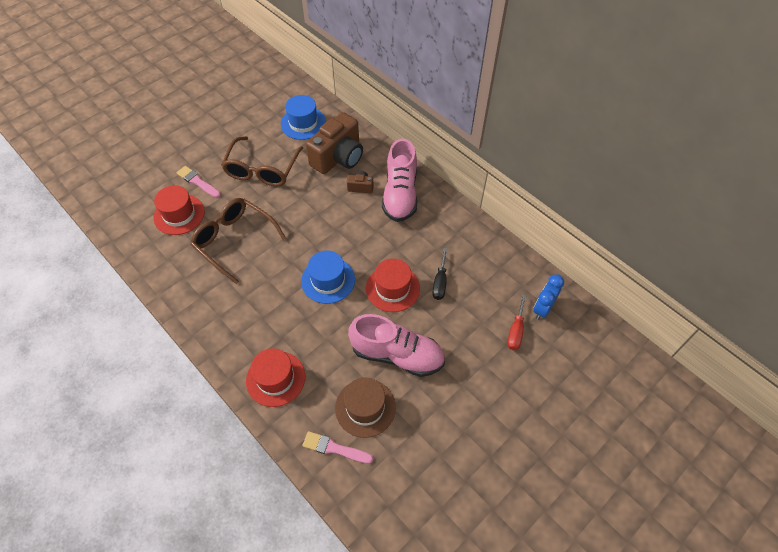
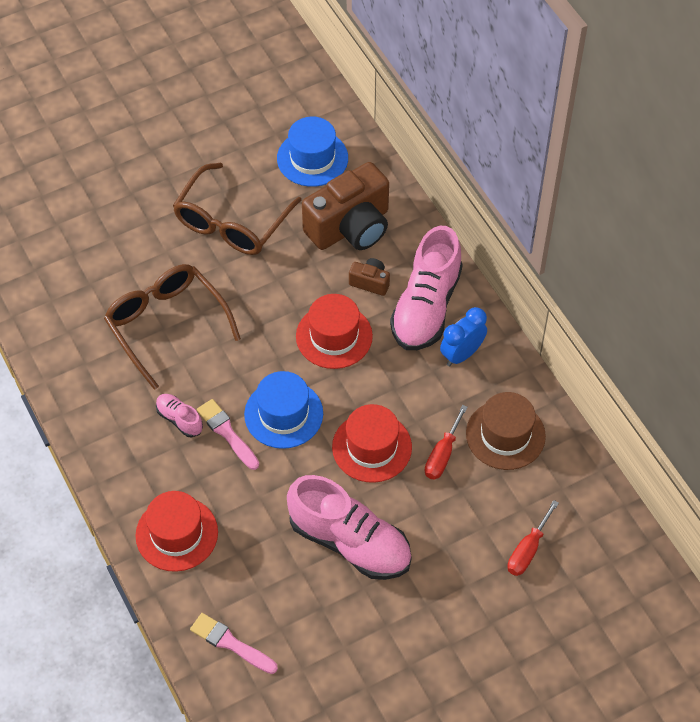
camera: 15 degrees right, 0 degrees up
red hat [154,185,205,235] -> red hat moved to [296,294,373,369]
pink brush [177,166,221,198] -> pink brush moved to [197,399,259,470]
brown hat [335,377,396,438] -> brown hat moved to [466,392,546,470]
black screwdriver [432,248,447,300] -> red screwdriver [425,405,468,480]
blue clock [533,274,564,320] -> blue clock moved to [440,307,487,366]
none -> pink shoe [156,394,203,437]

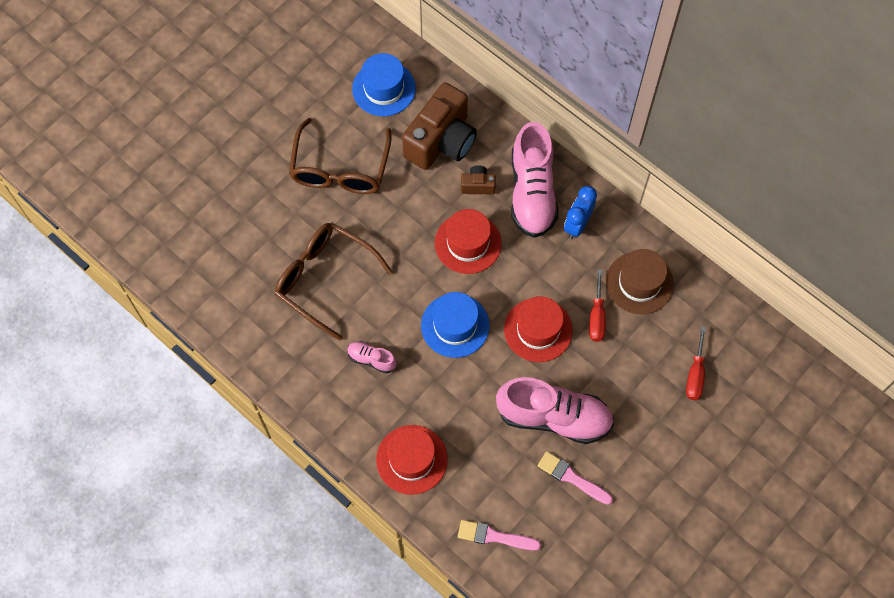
camera: 20 degrees left, 10 degrees up
pink brush [197,399,259,470] -> pink brush moved to [537,451,613,505]

